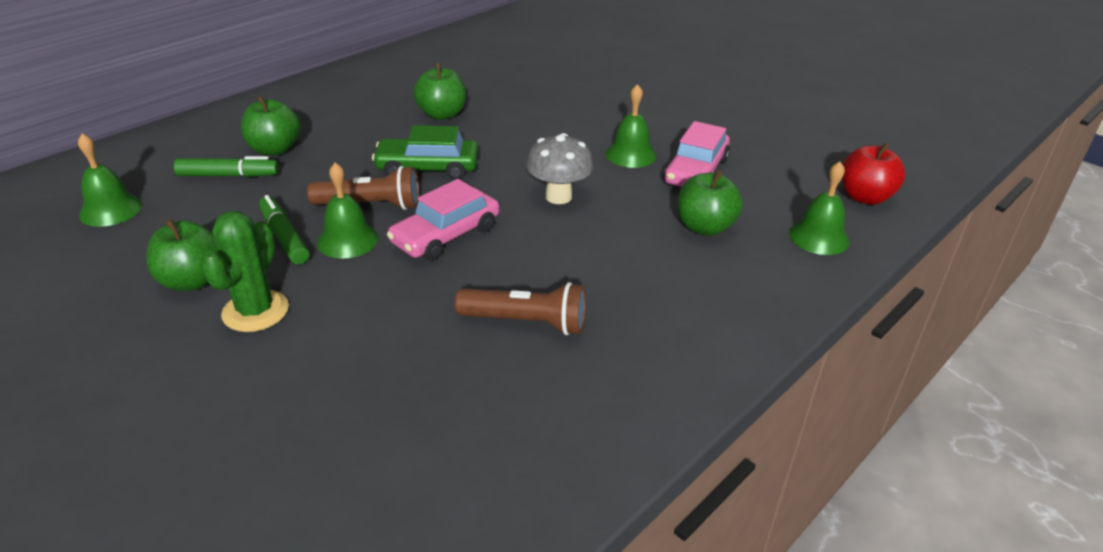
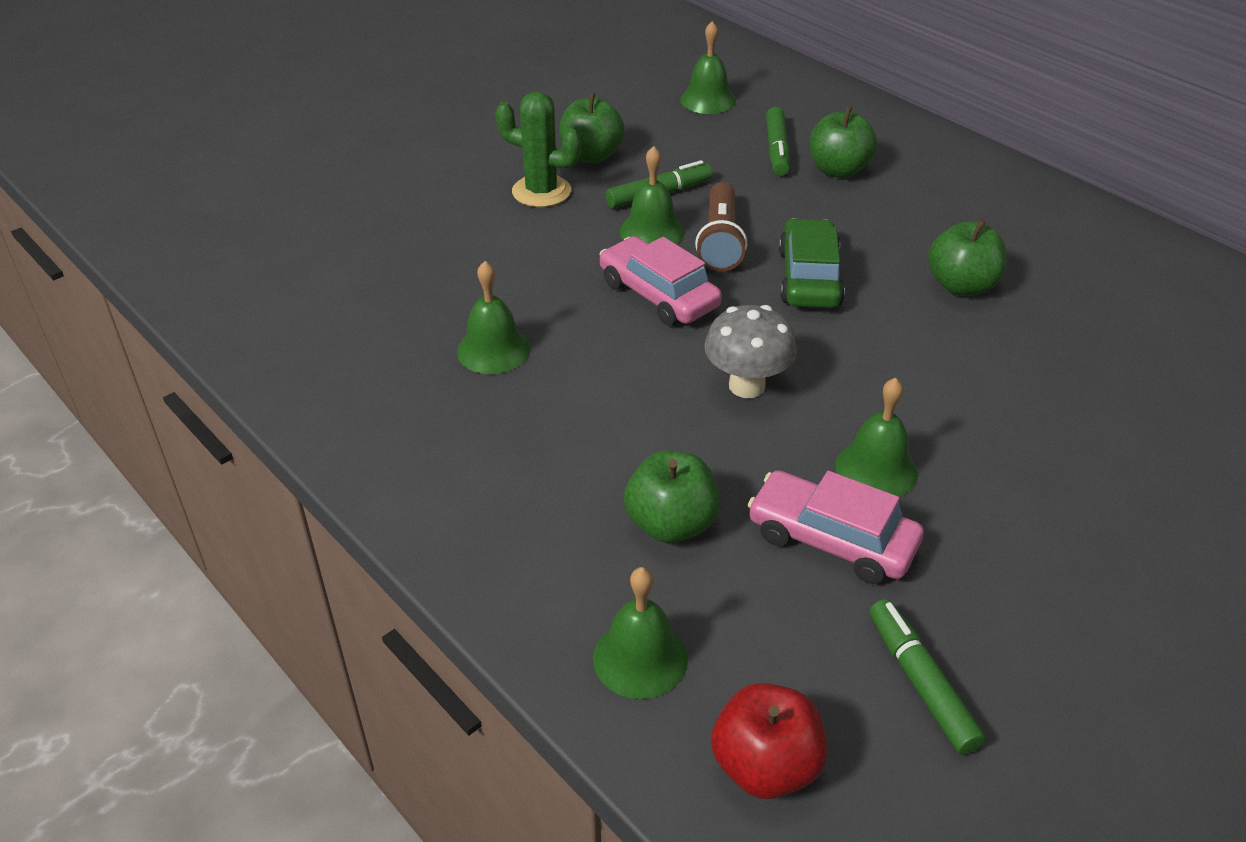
camera: 95 degrees right, 5 degrees up
brown flashlight [455,282,586,335] -> green bell [457,261,530,374]
none -> green marker [869,599,986,755]

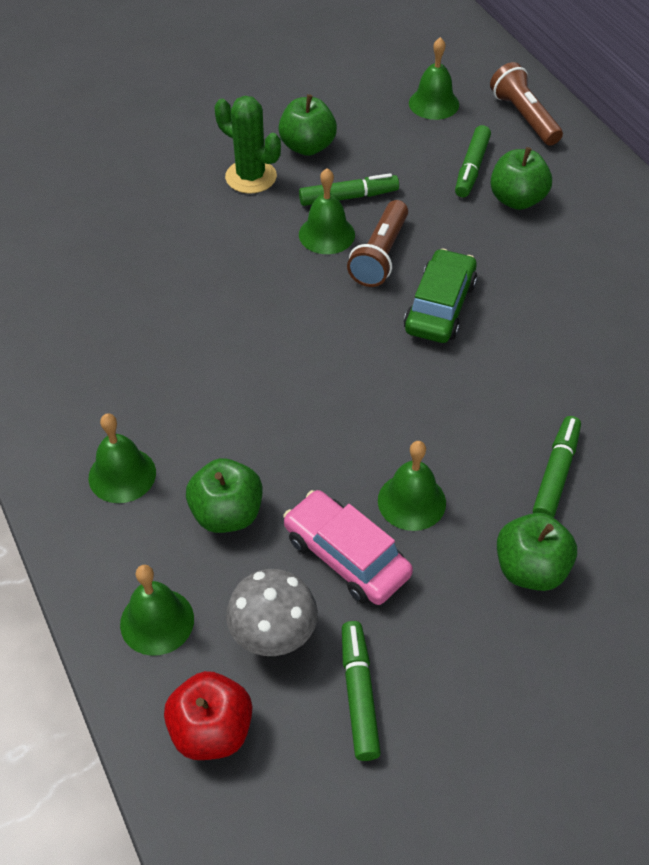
camera: 15 degrees right, 10 degrees up
green bell [457,261,530,374] -> green bell moved to [88,413,156,503]
pink car [600,236,722,326] -> none
grey mushroom [704,305,797,398] -> grey mushroom moved to [226,569,318,656]
green apple [928,219,1007,296] -> green apple moved to [497,513,577,591]
none -> brown flashlight [490,62,563,146]
none -> green marker [533,416,581,518]

